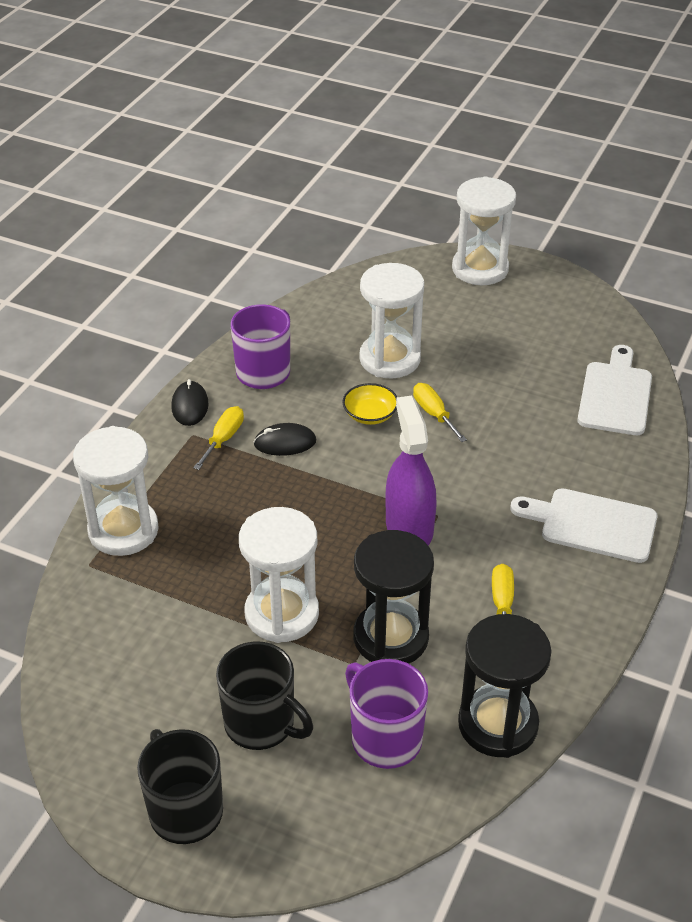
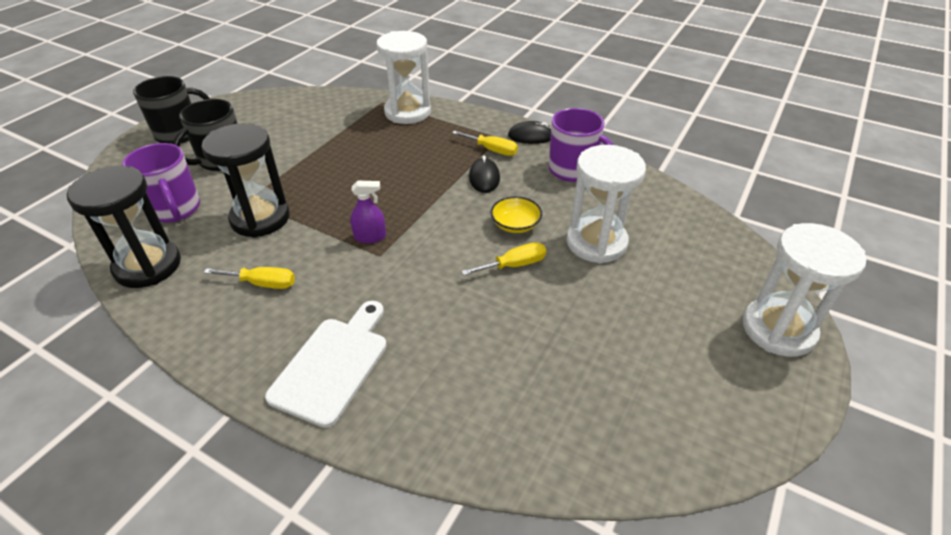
camera: 95 degrees right, 0 degrees up
white hourglass [239,507,319,643] -> none
purple mug [345,659,428,769] -> purple mug turned 90 degrees clockwise [122,143,200,223]
purple spray bottle [386,396,437,545] -> purple spray bottle [350,181,386,243], size x0.52
white cutting board [577,345,652,435] -> none

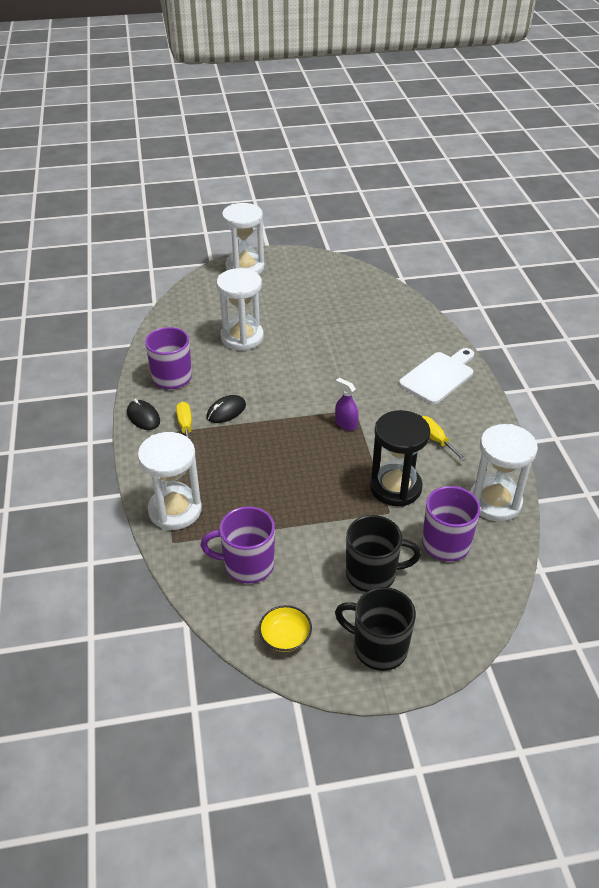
camera: 130 degrees left, 0 degrees up
black hourglass [67,166,181,288] -> white hourglass [470,424,538,521]
white cutting board [265,301,387,428] -> white cutting board turned 150 degrees clockwise [399,348,474,404]
yellow screwdriver [461,242,546,276] -> none
yellow bowl [491,196,542,233] -> yellow bowl moved to [259,605,312,652]
none -> purple mug [200,506,275,584]

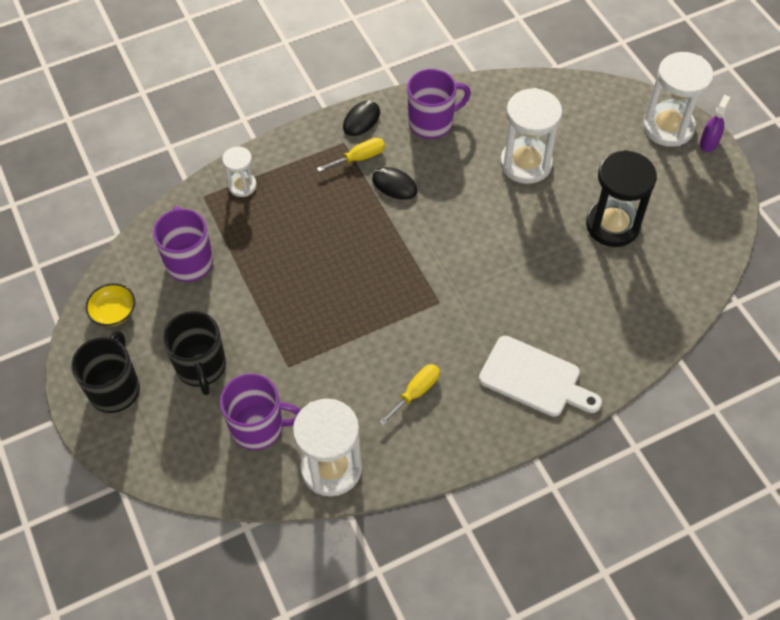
camera: 75 degrees right, 15 degrees up
white hourglass [138,432,202,530] -> white hourglass [222,147,257,197], size x0.54
purple spray bottle [335,378,359,431] -> purple spray bottle moved to [700,95,731,152]
black hourglass [370,410,430,507] -> black hourglass moved to [586,150,657,247]

